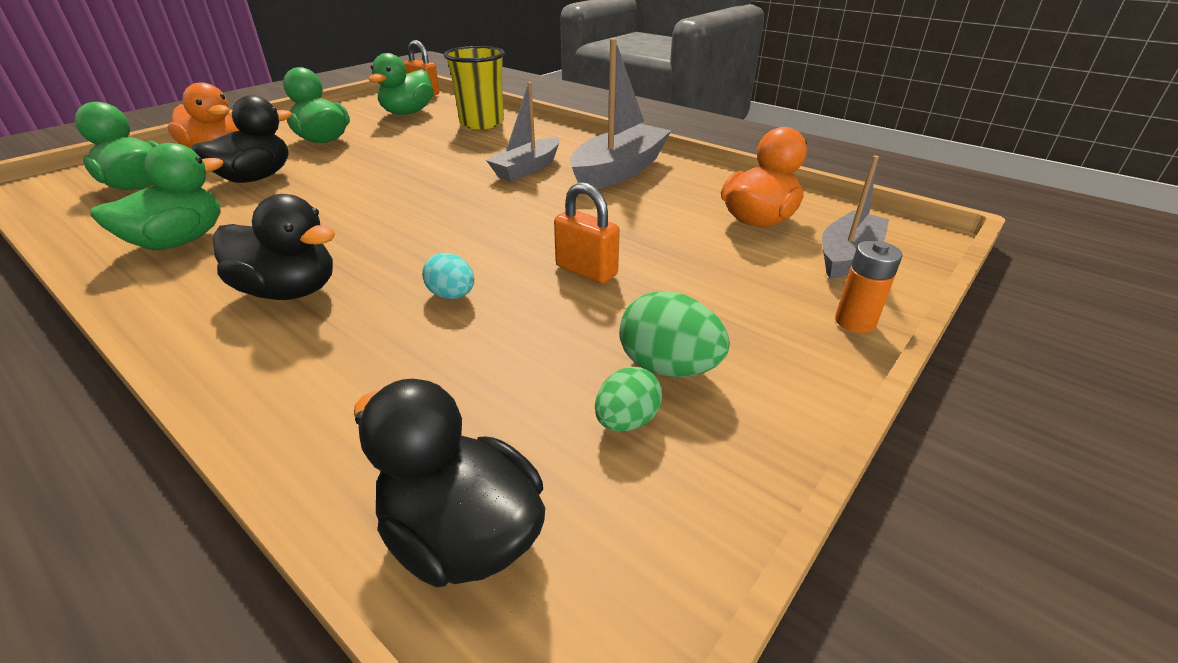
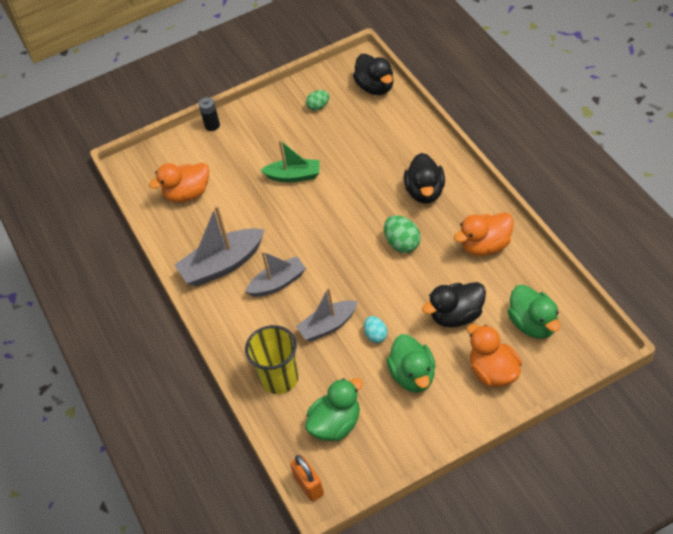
camera: 150 degrees left, 15 degrees up
green duck [90,143,223,250] -> orange duck [454,212,514,256]
black duck [213,194,335,300] -> black duck turned 135 degrees counterclockwise [404,153,445,203]
turquoise egg [422,253,474,299] -> turquoise egg moved to [364,316,388,343]
orange padlock [554,182,620,284] -> green boat [260,140,320,182]
green egg [619,291,730,377] -> green egg moved to [384,215,421,253]
grey boat [822,155,889,279] -> grey boat moved to [296,287,358,341]
orange battery [835,241,903,333] -> black battery [199,97,220,131]

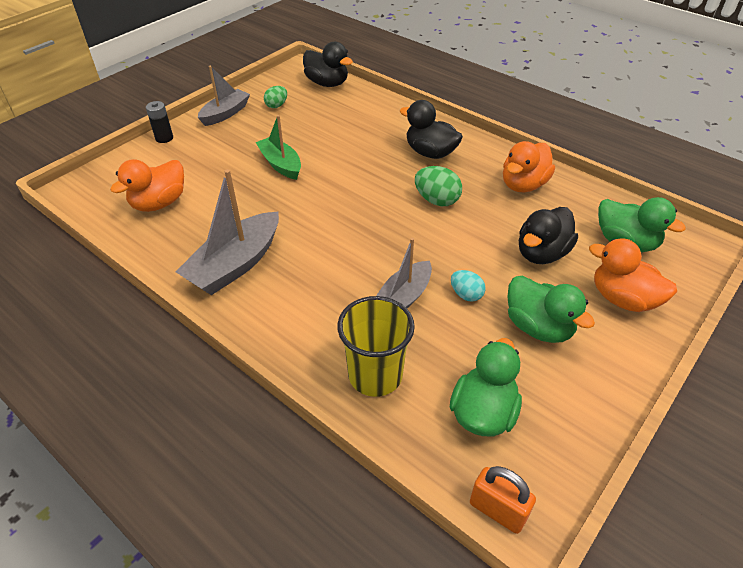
camera: 30 degrees left, 5 degrees down
grey boat [245,251,306,297] -> grey boat moved to [198,65,250,126]
green boat [260,140,320,182] -> green boat turned 105 degrees counterclockwise [255,115,301,180]
black duck [404,153,445,203] -> black duck turned 150 degrees clockwise [400,100,463,159]

